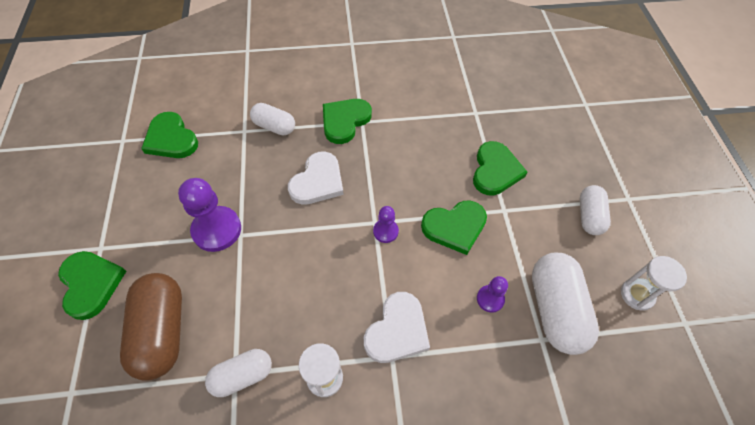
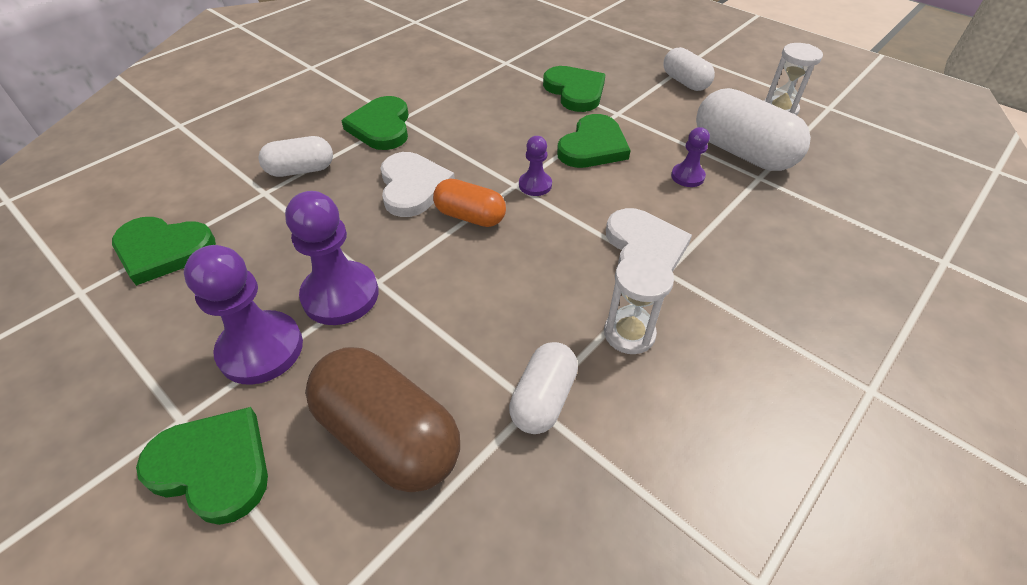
camera: 40 degrees left, 10 degrees down
none -> purple pawn [184,245,303,385]
none -> orange capsule [433,178,506,227]

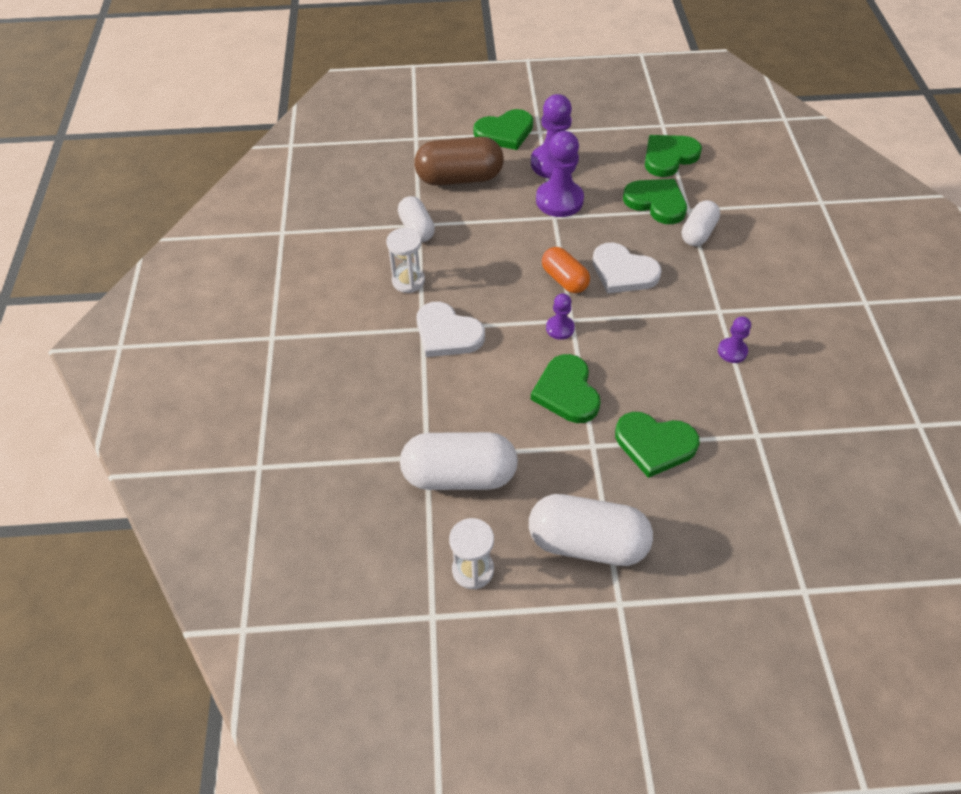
camera: 135 degrees right, 5 degrees up
green heart [341,96,409,150] -> green heart moved to [623,179,687,224]
orange capsule [433,178,506,227] -> orange capsule turned 75 degrees clockwise [542,247,590,293]
white capsule [663,47,715,91] -> white capsule [529,494,653,566], size x1.67
purple pawn [671,127,710,187] -> purple pawn moved to [718,316,751,363]

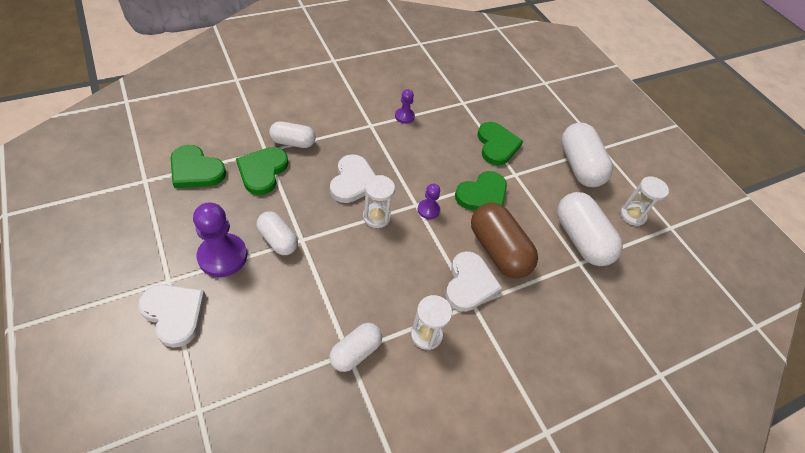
camera: 120 degrees left, 0 degrees up
brown capsule [414,137,504,186] -> brown capsule moved to [471,203,538,278]
green heart [473,109,533,150] -> white heart [138,284,206,348]
purple pawn [536,131,584,217] -> white capsule [257,211,298,255]
orange capsule [542,247,590,293] -> white hourglass [363,175,395,228]

